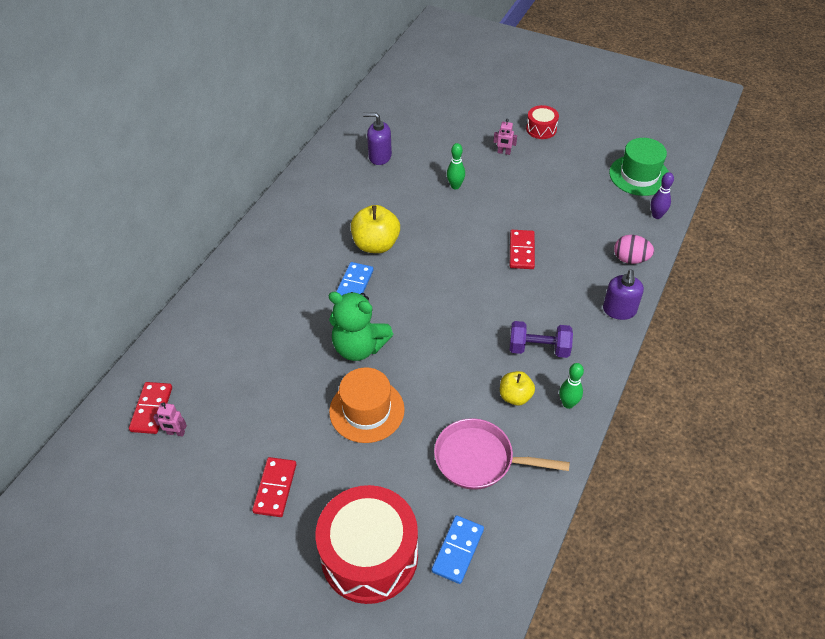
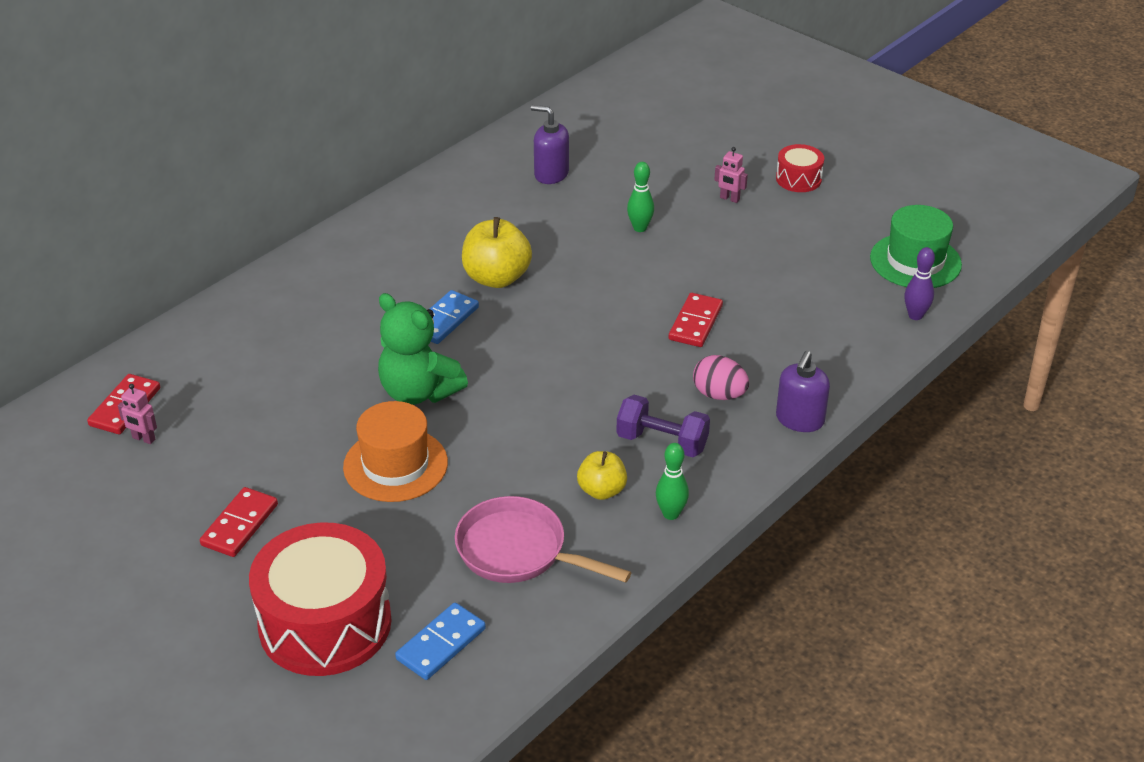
camera: 15 degrees right, 10 degrees down
pink egg [614,235,654,264] -> pink egg moved to [693,355,749,400]

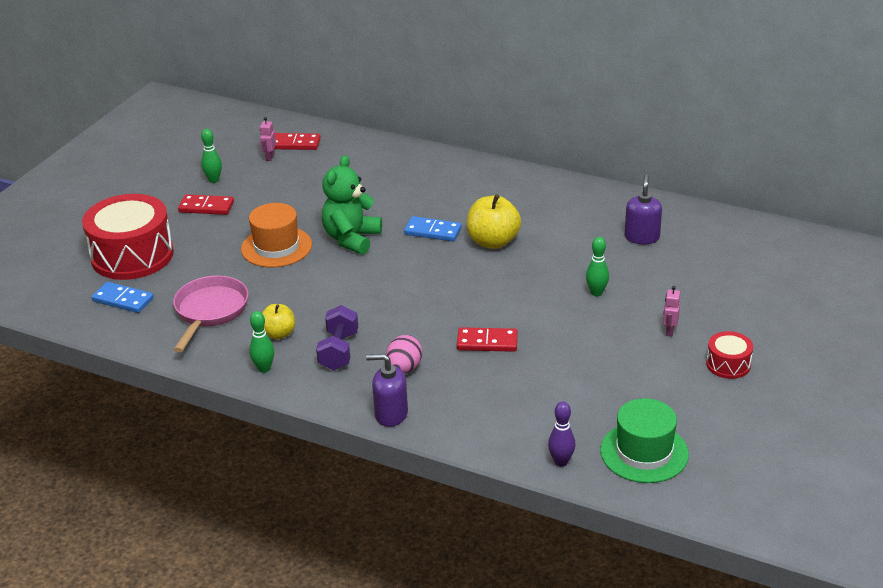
camera: 75 degrees right, 5 degrees down
none -> green bowling pin [201,129,222,183]

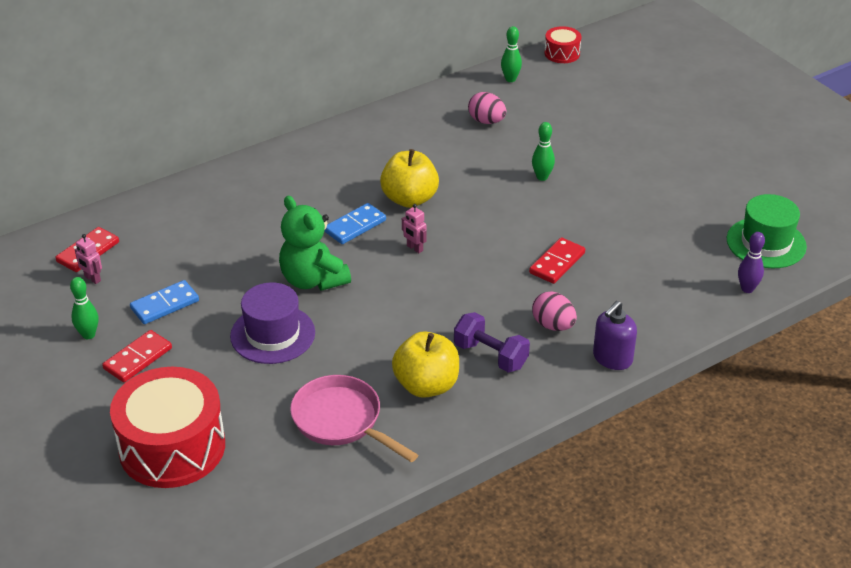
camera: 60 degrees left, 5 degrees up
blue domino [92,282,154,313] -> blue domino moved to [130,280,199,324]
orange hat [241,203,312,267] -> purple hat [230,282,315,364]
green bowling pin [249,311,274,373] -> green bowling pin moved to [501,26,522,82]
yellow apple [262,304,295,339] -> yellow apple [392,332,459,398], size x1.63
purple soap dispenser [625,174,662,244] -> pink egg [468,92,506,124]
pink robot [663,286,680,337] -> pink robot moved to [402,204,426,253]
red drum [706,331,753,379] -> red drum moved to [544,26,581,63]

